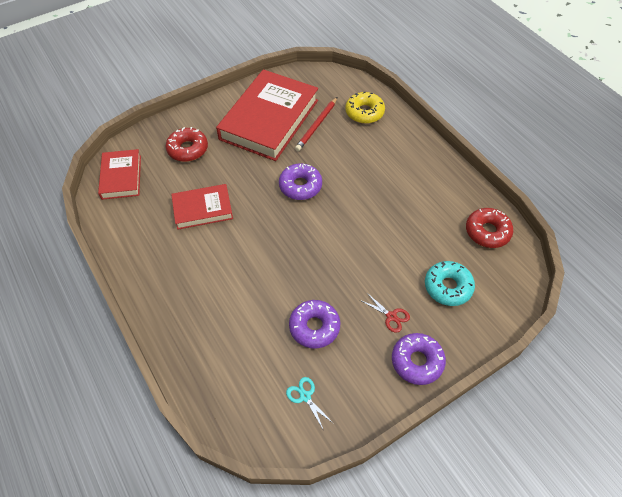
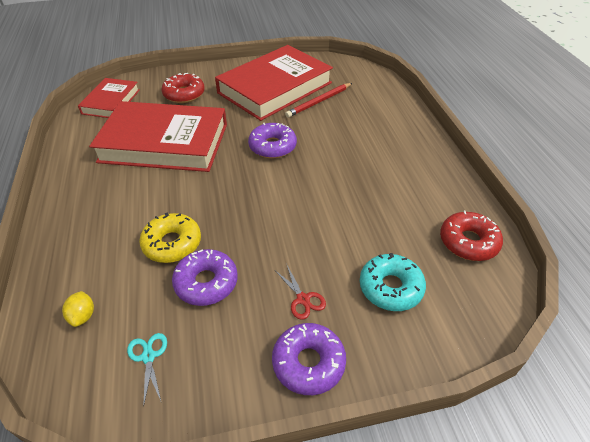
camera: 20 degrees right, 10 degrees down
red book [171,184,233,230] -> red book [89,101,227,172], size x1.88
yellow donut [345,91,385,124] -> yellow donut moved to [139,212,201,263]
none -> yellow lemon [62,291,94,327]

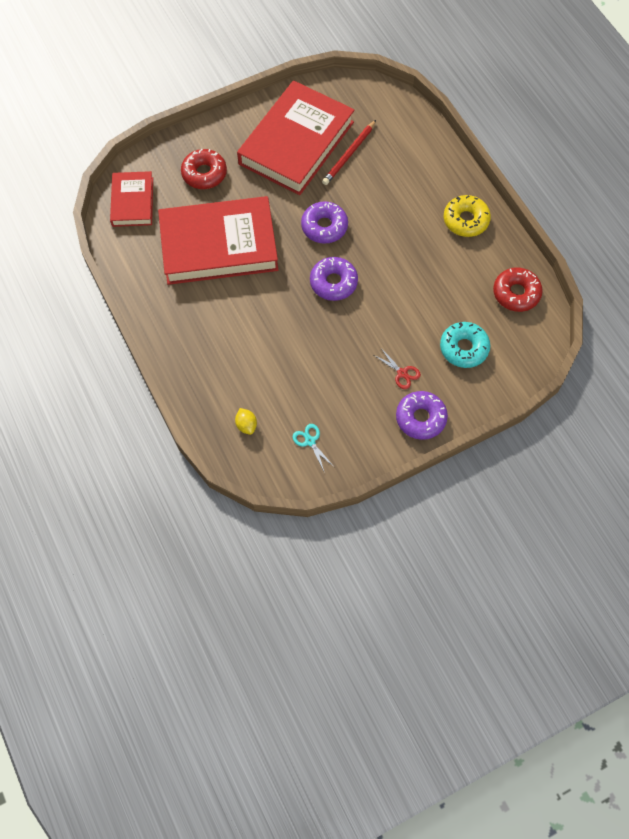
camera: 15 degrees left, 20 degrees up
yellow donut [139,212,201,263] -> yellow donut moved to [444,195,491,237]
purple donut [172,249,238,306] -> purple donut moved to [310,257,358,301]

